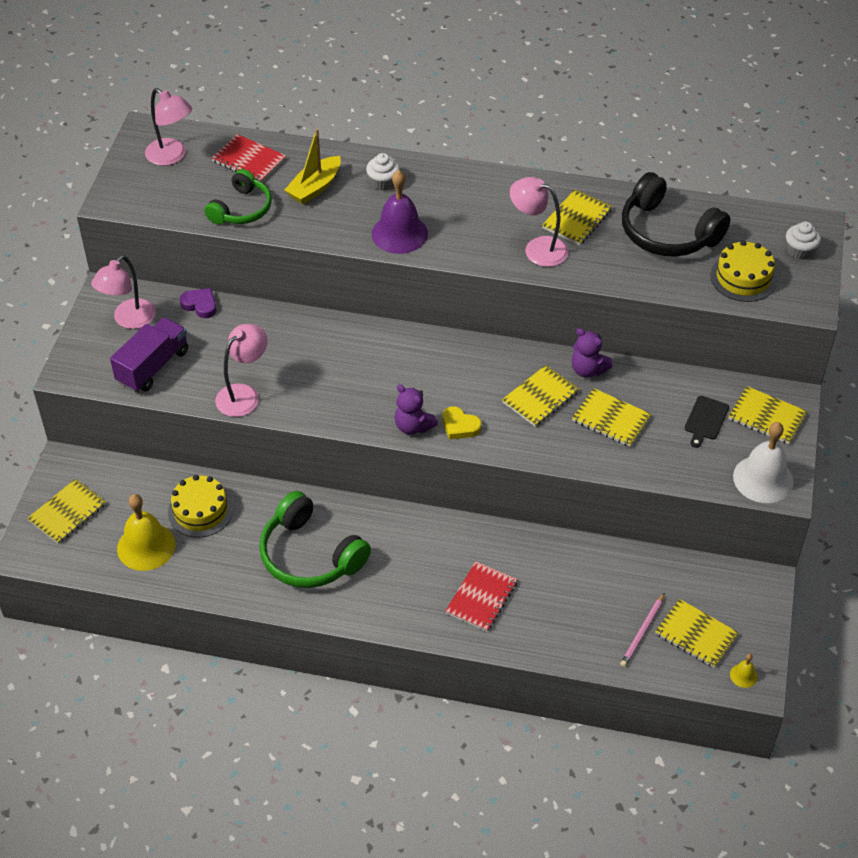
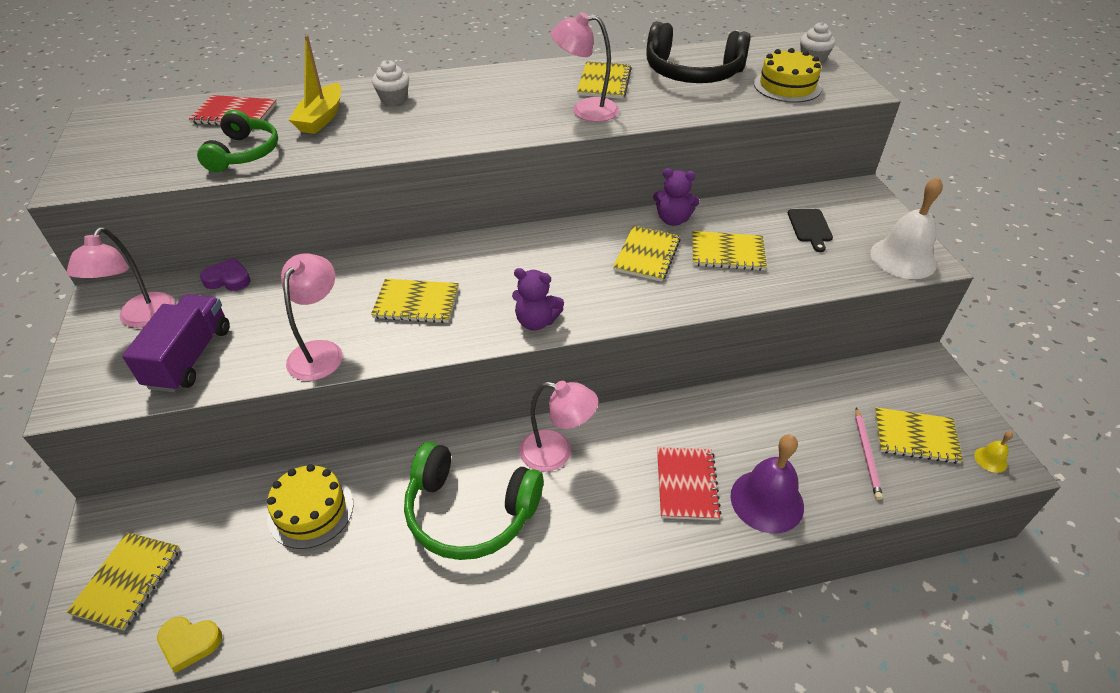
camera: 25 degrees left, 5 degrees down
yellow bell [117,494,175,571] -> none
pink lamp [145,88,192,166] -> pink lamp moved to [519,381,598,472]
purple bell [372,170,428,254] -> purple bell moved to [730,435,804,533]
yellow heart [442,406,482,440] -> yellow heart moved to [157,617,222,673]
yellow notebook [728,386,808,444] -> yellow notebook moved to [371,279,459,323]

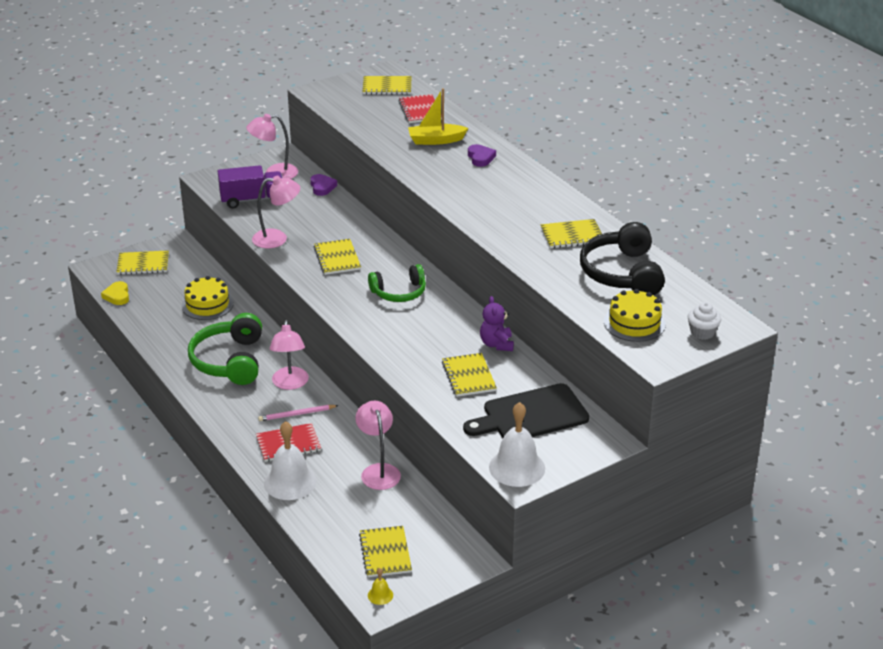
camera: 70 degrees right, 10 degrees down
green headphones [197,110,278,172] -> green headphones moved to [368,264,426,302]
white cupcake [372,60,409,105] -> purple heart [468,144,496,167]
purple teddy bear [512,268,564,331] -> none
pink lamp [550,12,619,122] -> pink lamp moved to [355,401,401,490]
yellow notebook [613,225,681,282] -> yellow notebook moved to [362,76,412,95]
purple bell [730,435,804,533] -> white bell [264,421,317,500]
black cutting board [788,209,833,252] -> black cutting board [463,383,589,438], size x2.06
pink pencil [855,408,883,500] -> pink pencil moved to [258,405,339,421]

